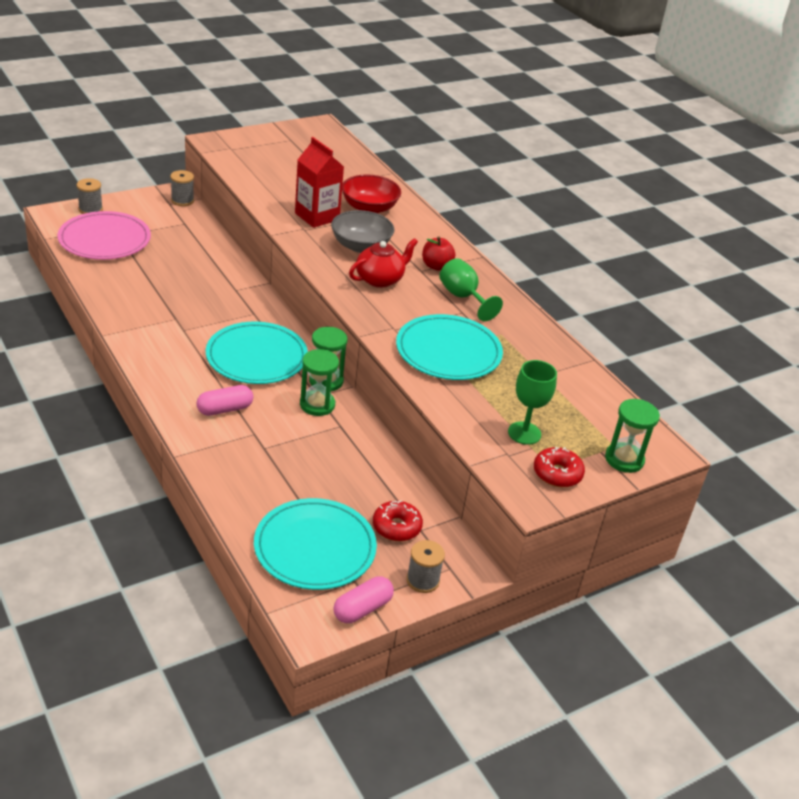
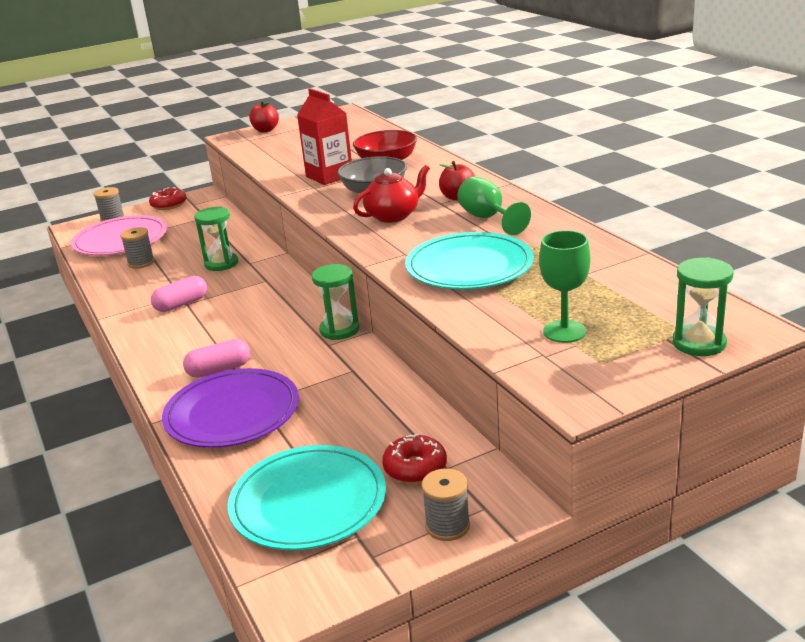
camera: 10 degrees right, 10 degrees down
grey spool [170,170,194,206] -> grey spool moved to [120,227,155,269]
turquoise plate [206,322,308,384] -> none
green hourglass [300,349,339,416] -> green hourglass moved to [194,207,239,271]
pink capsule [333,576,394,623] -> pink capsule moved to [151,276,207,312]
red donut [534,447,585,487] -> red donut moved to [149,187,187,210]
none -> purple plate [162,368,299,448]
none -> red apple [249,101,279,132]

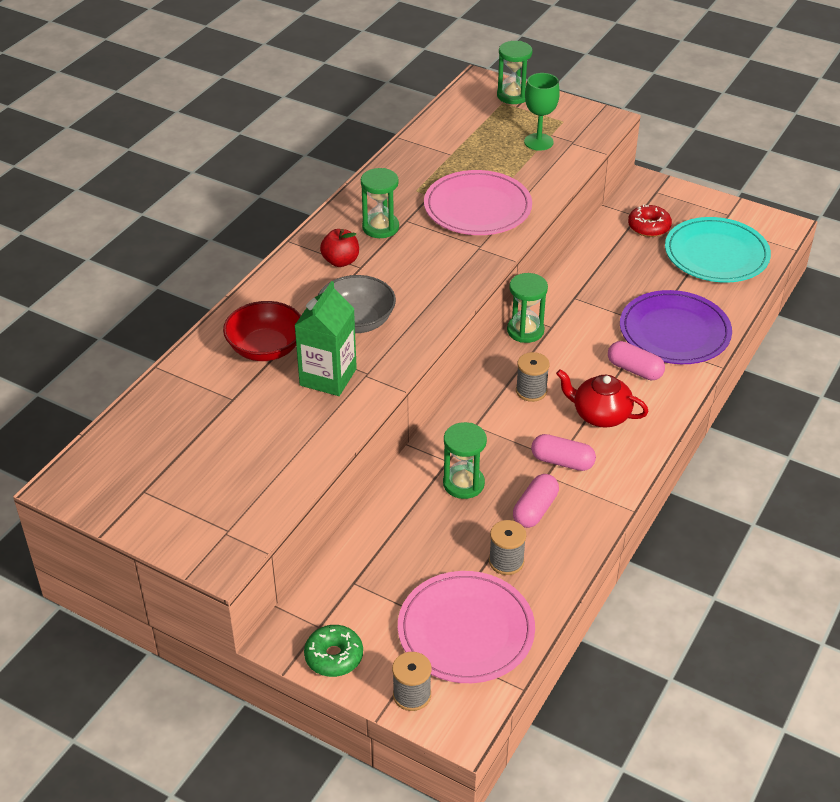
camera: 125 degrees left, 15 degrees up
red donut [149,187,187,210] -> green donut [304,625,363,677]
red apple [249,101,279,132] -> none
red carton [297,88,352,185] -> green carton [294,281,357,396]
red teapot [353,165,430,223] -> red teapot moved to [556,369,649,428]
turquoise plate [405,232,534,289] -> pink plate [424,170,532,235]
grey spool [422,469,470,541] -> grey spool moved to [516,352,549,402]
green goblet [457,176,531,235] -> green hourglass [361,168,399,238]
none -> pink capsule [513,474,559,528]

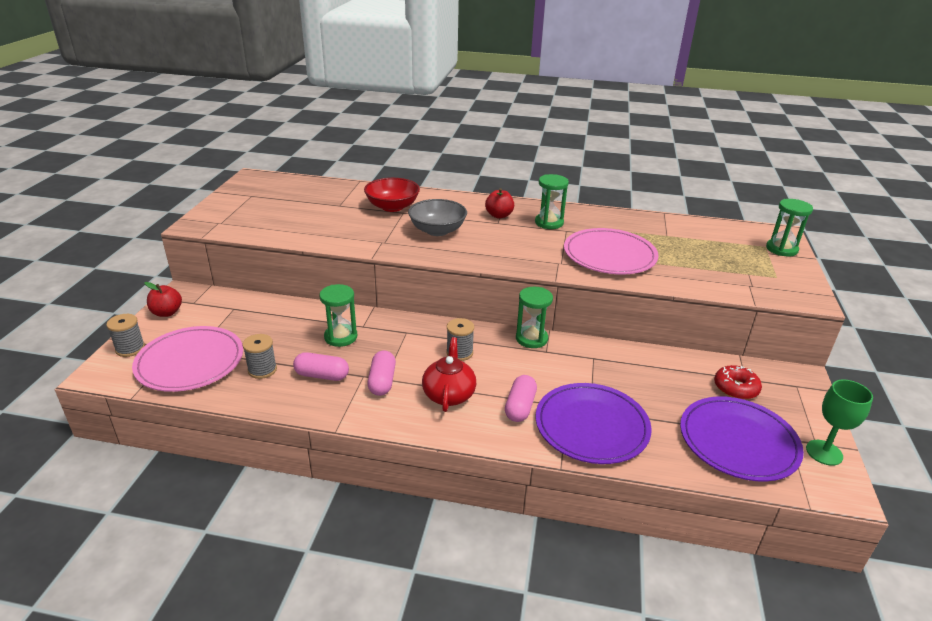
camera: 70 degrees right, 10 degrees down
green carton [294,281,357,396] -> none
green donut [304,625,363,677] -> red apple [144,282,182,317]
green goblet [524,73,560,151] -> green goblet moved to [806,380,873,466]
turquoise plate [665,217,771,283] -> purple plate [680,396,804,482]

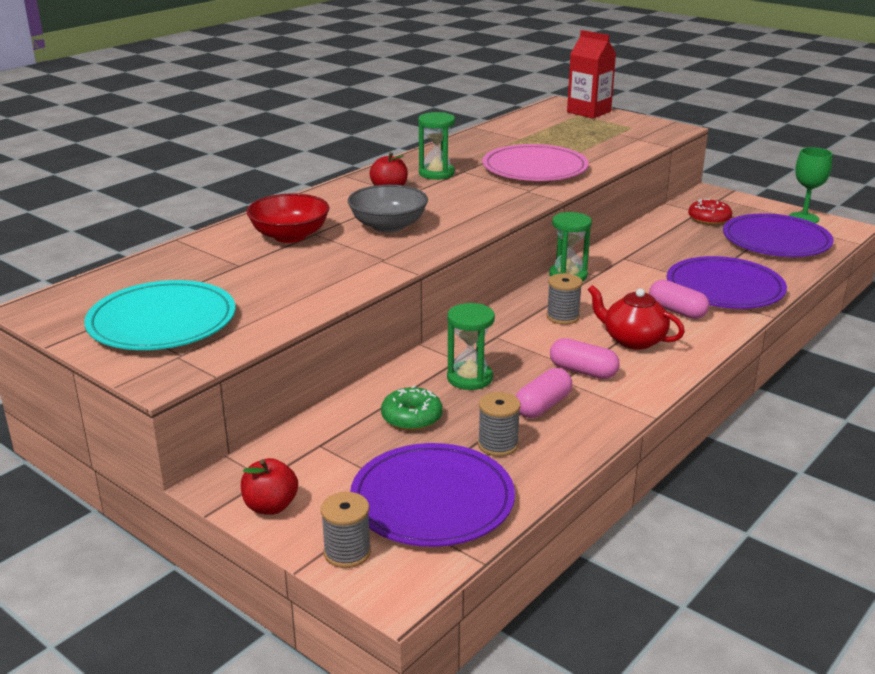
camera: 60 degrees left, 5 degrees down
pink plate [132,326,243,392] -> purple plate [350,443,515,547]
green hourglass [766,199,813,256] -> red carton [567,30,616,118]
none -> turquoise plate [84,280,235,350]
none -> green donut [381,385,443,431]

